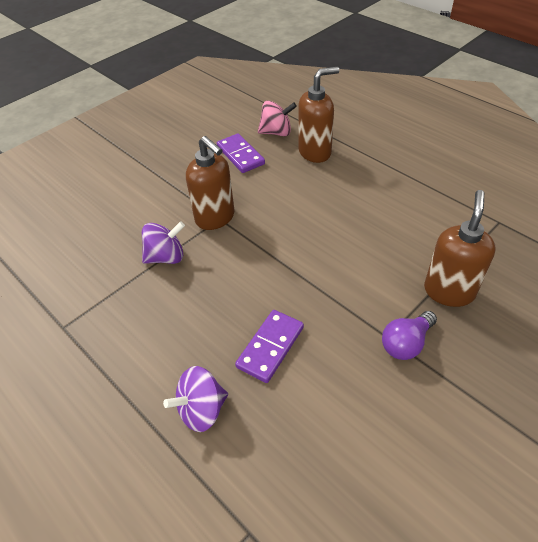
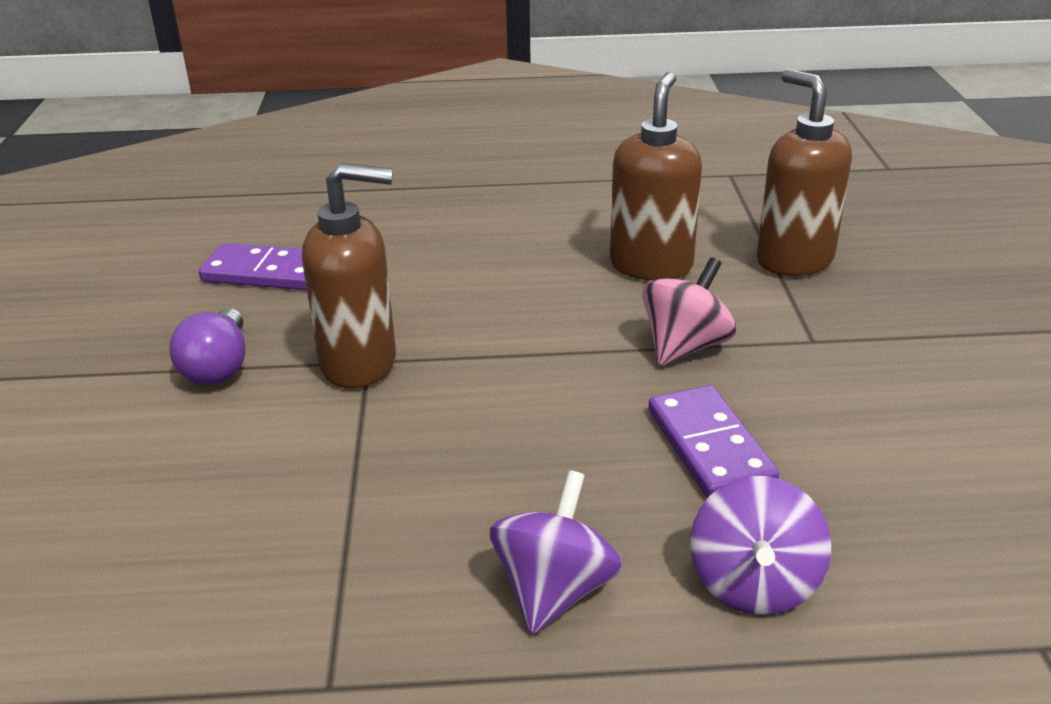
camera: 50 degrees left, 15 degrees down
purple spinning top [142,221,185,264] -> purple spinning top moved to [490,470,623,634]
pink spinning top [258,101,297,136] -> pink spinning top moved to [642,257,736,366]
brown soap dispenser [298,67,339,163] -> brown soap dispenser moved to [610,72,702,280]
purple light bulb [382,311,437,360] -> purple light bulb moved to [170,308,245,385]

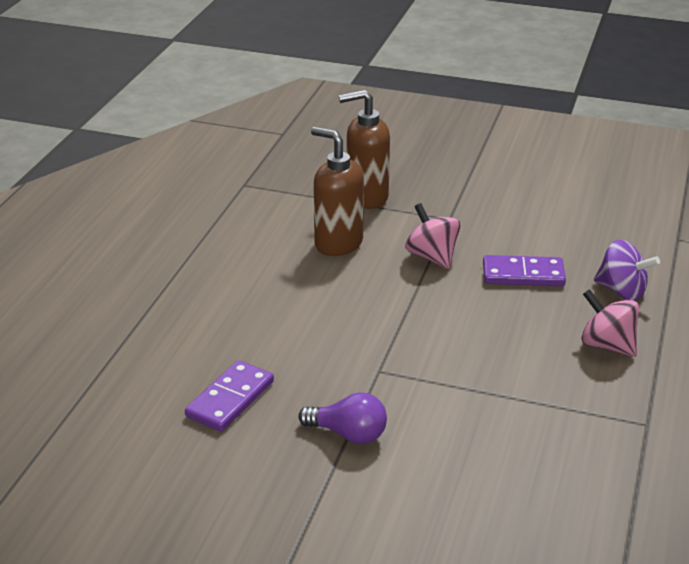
camera: 70 degrees left, 0 degrees up
brown soap dispenser [302,163,396,389] -> none
purple spinning top [490,470,623,634] -> pink spinning top [582,289,639,357]

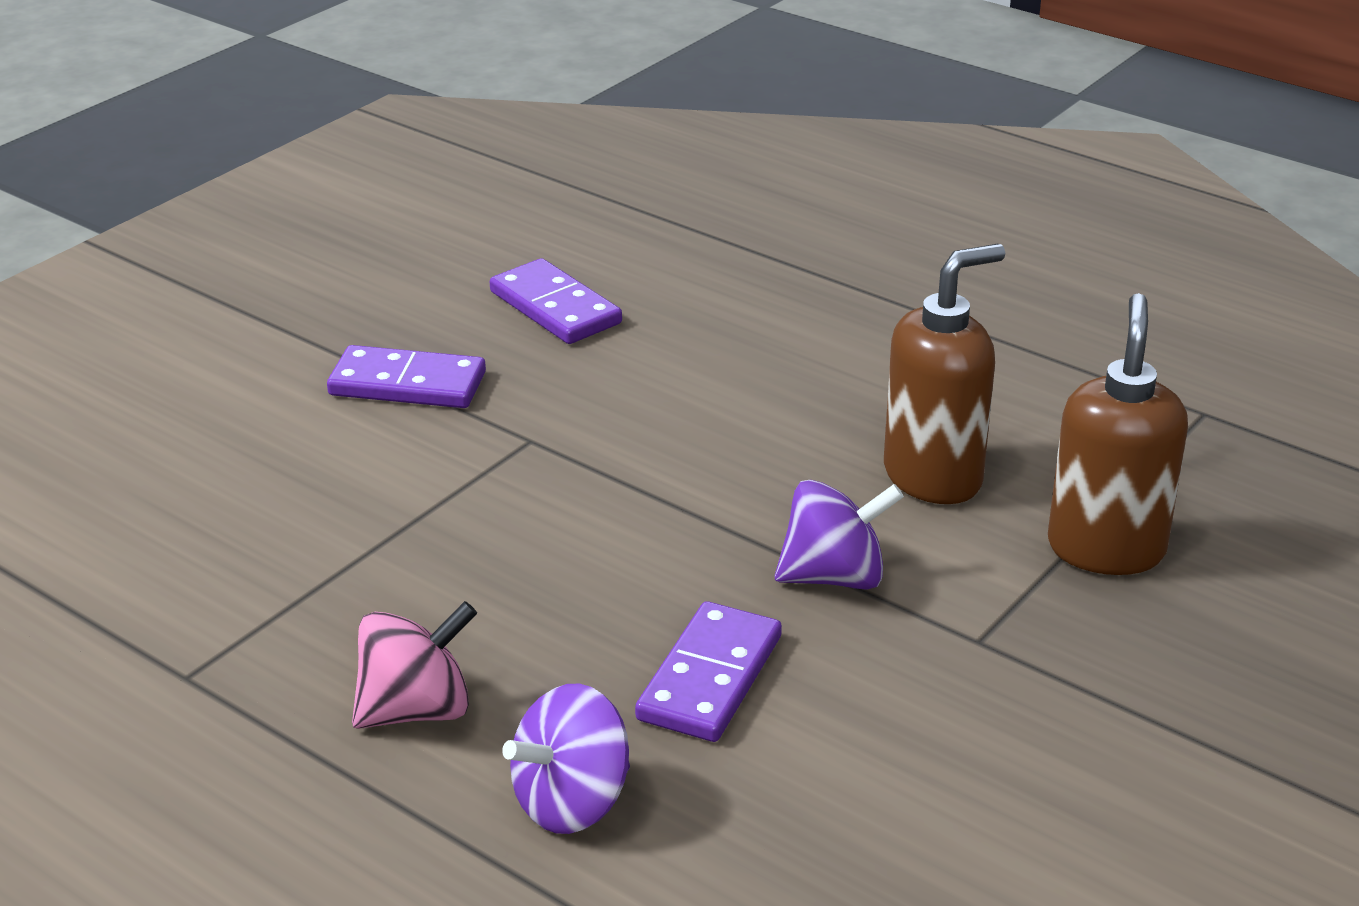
camera: 110 degrees right, 0 degrees up
purple light bulb [299,392,387,444] -> purple domino [327,345,486,408]
pink spinning top [405,203,461,269] -> purple spinning top [775,480,904,590]

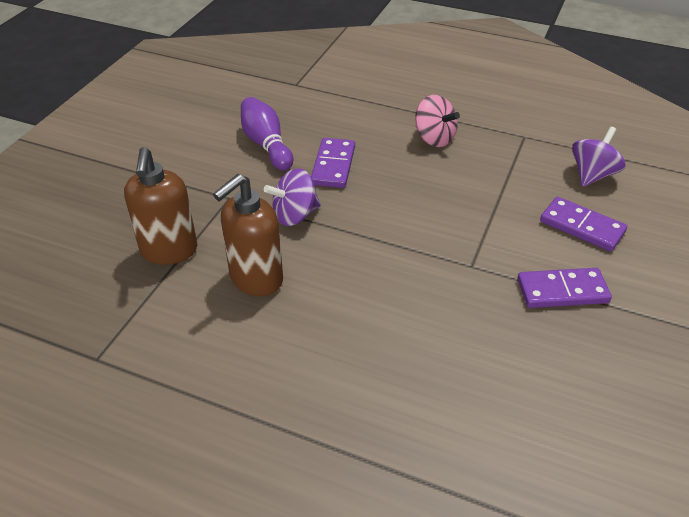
camera: 165 degrees right, 10 degrees up
pink spinning top [352,601,477,729] -> pink spinning top turned 90 degrees counterclockwise [415,95,460,147]
purple domino [490,258,622,344] -> purple domino moved to [540,197,627,251]
purple spinning top [502,684,630,834] -> purple spinning top moved to [572,127,626,187]
none -> purple bowling pin [241,97,293,171]

